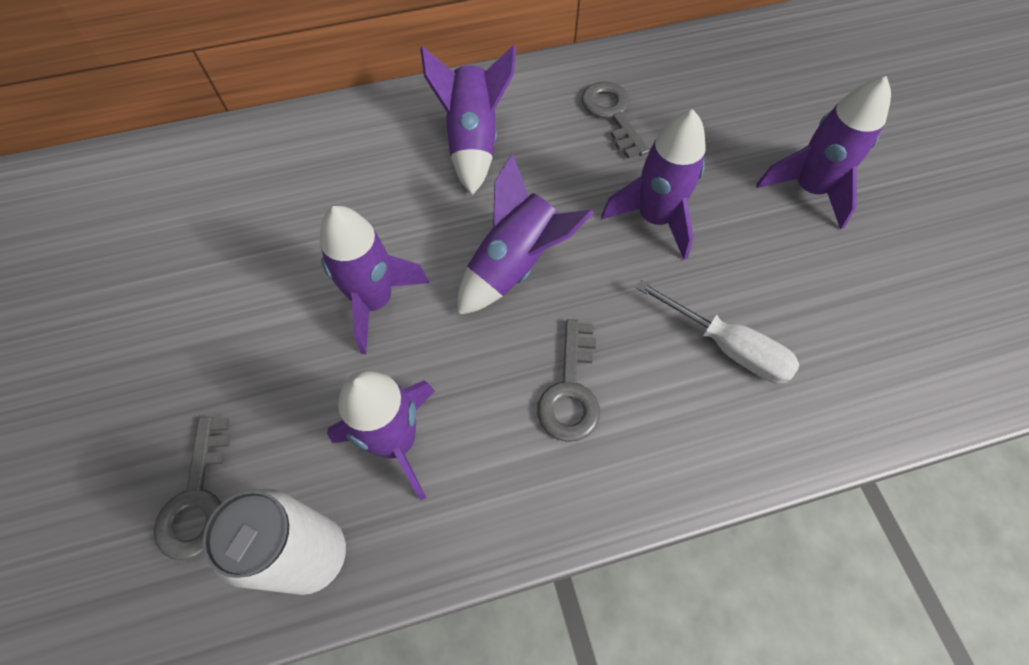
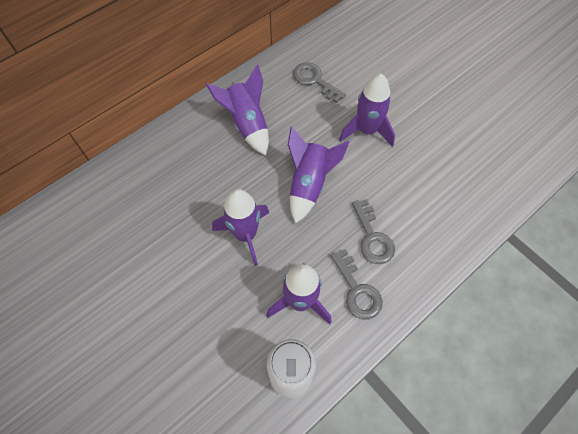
camera: 25 degrees left, 0 degrees up
grey key [154,417,230,560] -> grey key moved to [331,249,383,320]
white screwdriver [635,280,799,384] -> none
purple rocket [756,76,891,229] -> none

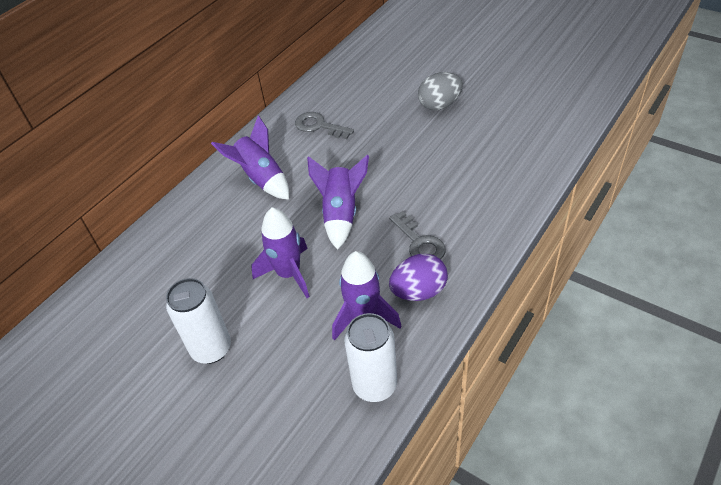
camera: 10 degrees left, 15 degrees down
grey key [331,249,383,320] -> purple egg [389,254,448,301]
purple rocket [339,74,395,147] -> none
none -> white can [166,278,231,364]
none -> grey egg [418,72,463,110]

